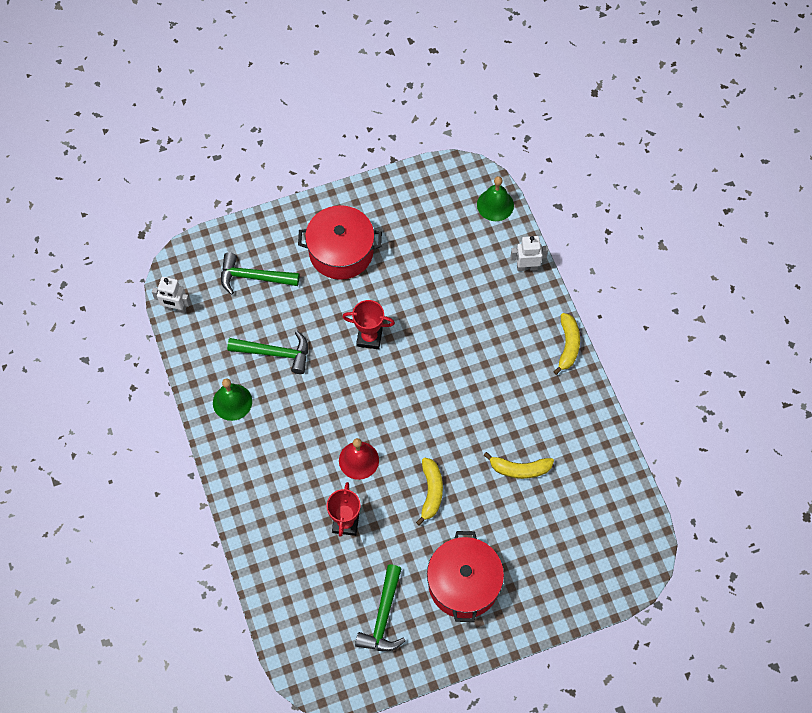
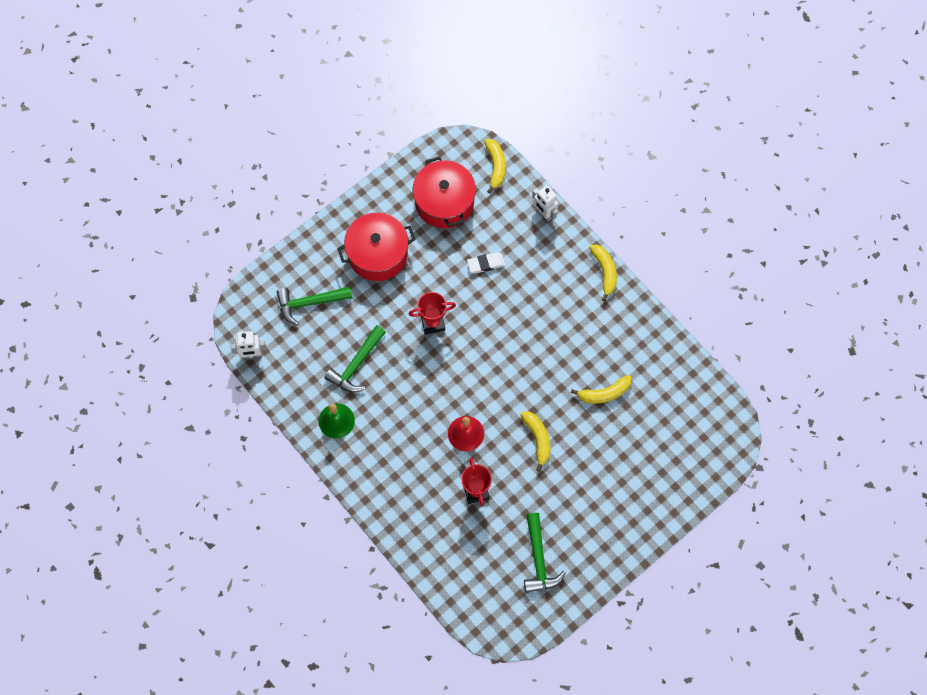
camera: 20 degrees left, 5 degrees up
green hammer [227,331,308,374] -> green hammer turned 135 degrees clockwise [324,325,386,393]
red pot [427,531,504,622] -> red pot moved to [413,156,476,228]
green bell [477,176,514,221] -> yellow banana [484,139,506,194]
white robot [510,236,548,271] -> white robot turned 105 degrees counterclockwise [532,185,558,222]
none -> white eraser [467,252,505,274]

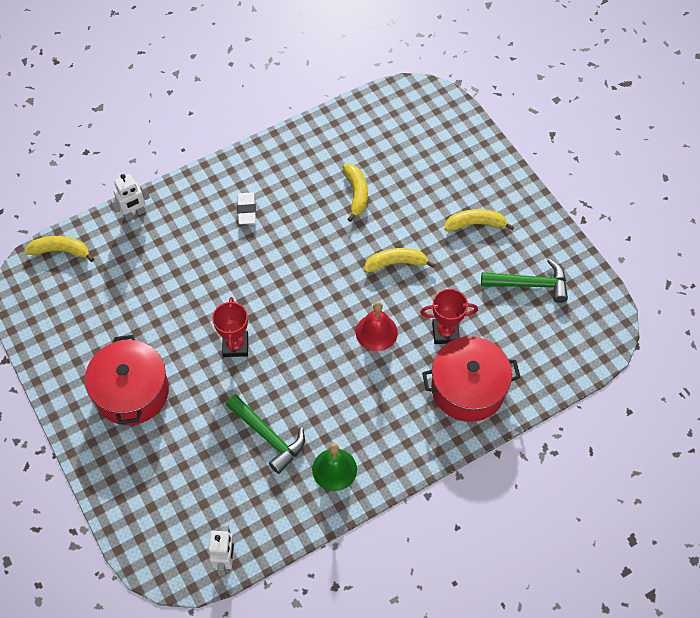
camera: 80 degrees left, 10 degrees down
green hammer [277,287,352,326] -> none
red pot [413,156,476,228] -> red pot moved to [422,337,520,422]
white eraser [467,252,505,274] -> white eraser moved to [237,192,256,225]
yellow banana [589,244,617,301] -> yellow banana moved to [444,209,514,231]

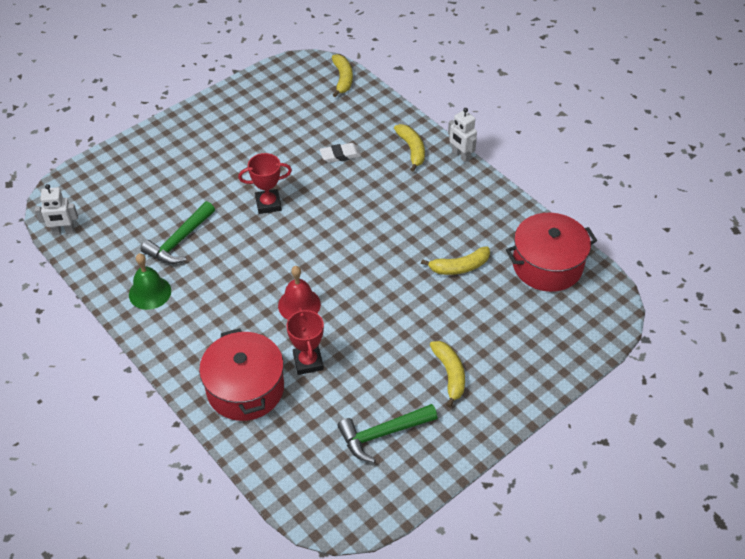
camera: 80 degrees right, 10 degrees down
red pot [85,335,169,425] -> red pot moved to [506,213,597,292]
white robot [110,174,150,221] -> white robot moved to [448,108,477,162]
white eraser [237,192,256,225] -> white eraser moved to [320,143,361,163]
yellow banana [364,248,435,273] -> yellow banana moved to [394,124,425,172]
green hammer [481,259,568,303] -> green hammer turned 75 degrees clockwise [337,404,438,463]

